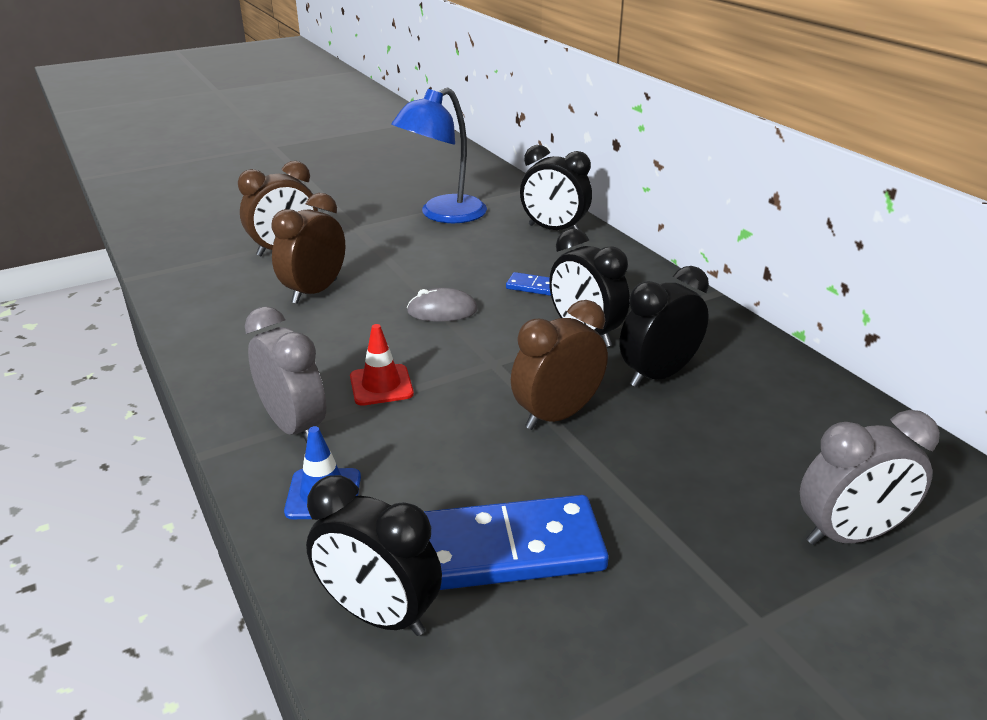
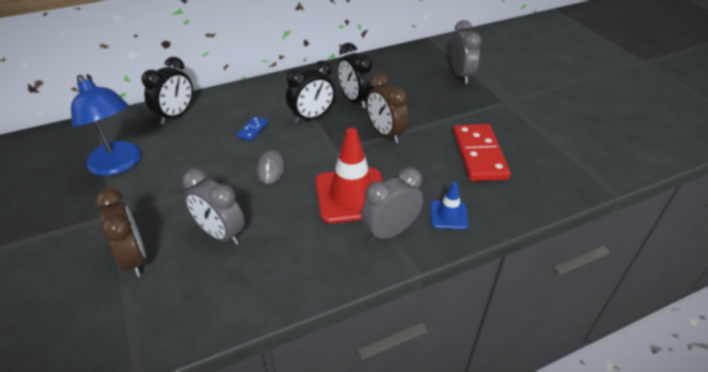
camera: 85 degrees left, 10 degrees up
brown clock [271,193,345,304] -> grey clock [182,169,244,245]
black clock [306,475,442,636] -> none
red traffic cone [350,324,414,406] -> red traffic cone [315,128,383,223], size x1.94
blue domino [424,495,609,590] -> red domino [453,124,510,181]

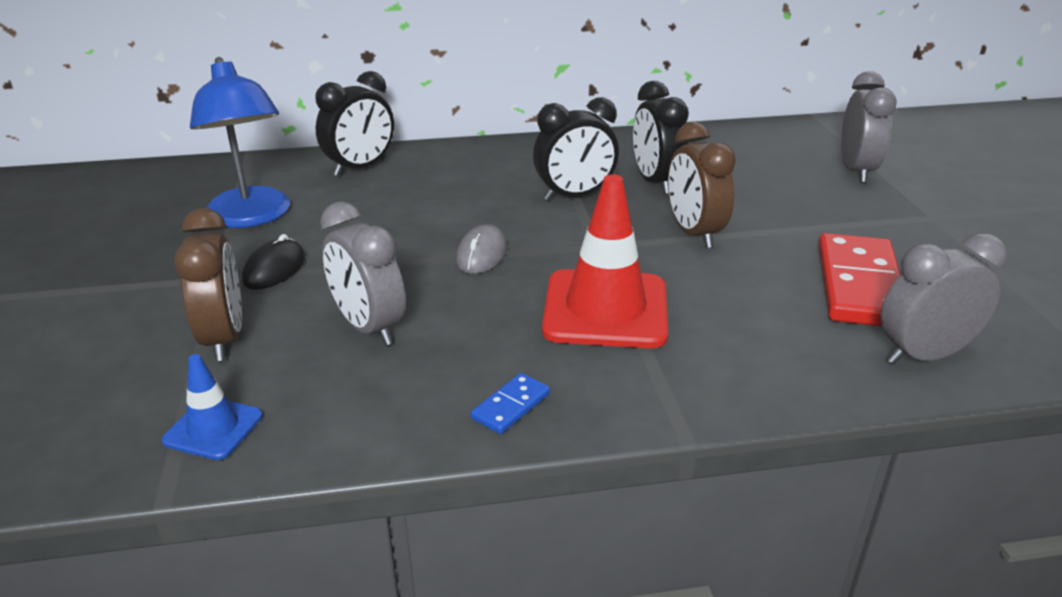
camera: 15 degrees right, 10 degrees down
blue domino [237,116,268,141] -> blue domino moved to [471,373,550,434]
grey clock [361,167,423,242] -> grey clock moved to [881,233,1007,364]
blue traffic cone [430,182,469,230] -> blue traffic cone moved to [162,354,262,460]
none -> black mouse [242,234,305,290]

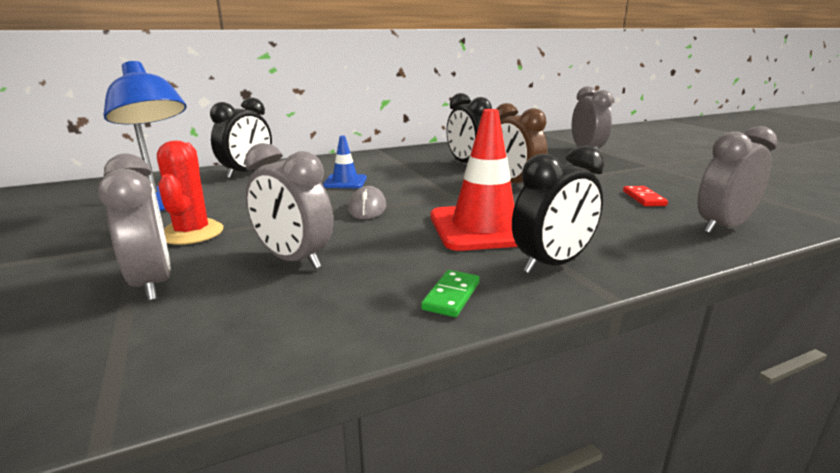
camera: 15 degrees left, 10 degrees down
blue traffic cone [162,354,262,460] -> blue traffic cone moved to [323,136,367,188]
brown clock [174,208,242,361] -> grey clock [98,153,171,301]
black mouse [242,234,305,290] -> red cactus [157,141,223,245]
blue domino [471,373,550,434] -> green domino [421,270,480,317]
black clock [533,97,619,201] -> black clock moved to [512,146,604,273]
red domino [818,233,900,326] -> red domino [623,186,668,206], size x0.45

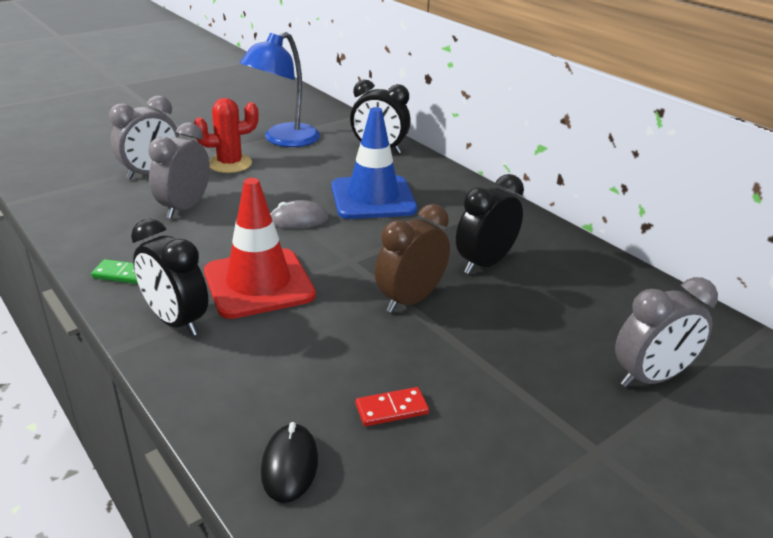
camera: 75 degrees right, 10 degrees up
blue traffic cone [323,136,367,188] -> blue traffic cone [331,107,417,219], size x1.94
grey clock [697,126,777,234] -> black mouse [261,422,318,503]

